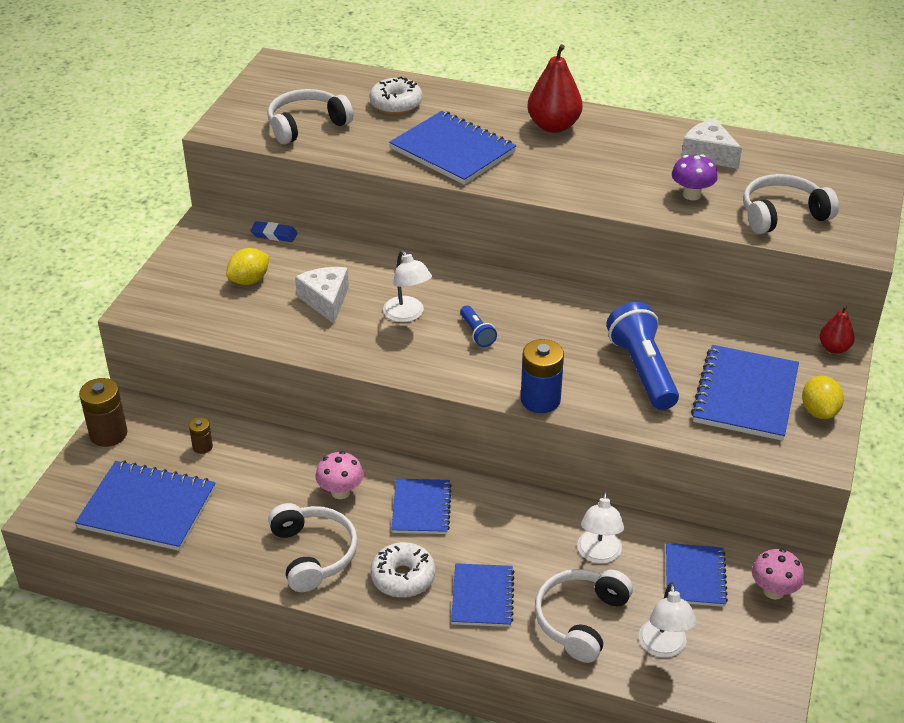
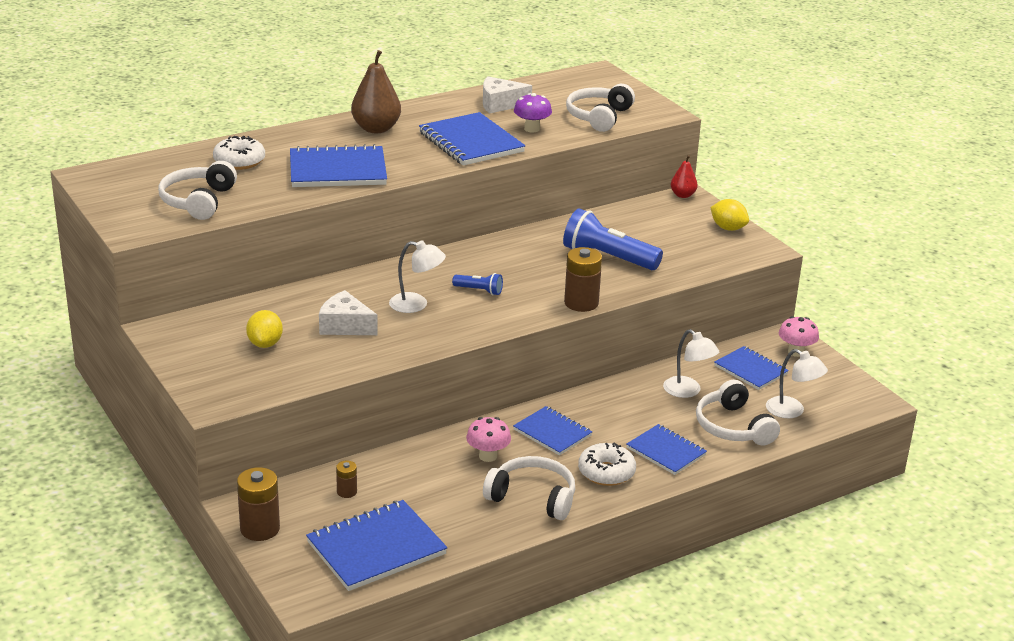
camera: 50 degrees left, 10 degrees down
blue eraser [250,221,298,242] -> none
blue battery [521,339,564,413] -> brown battery [564,247,602,312]
red pear [527,44,583,133] -> brown pear [351,50,401,133]
blue notebook [691,345,799,441] -> blue notebook moved to [419,112,525,166]

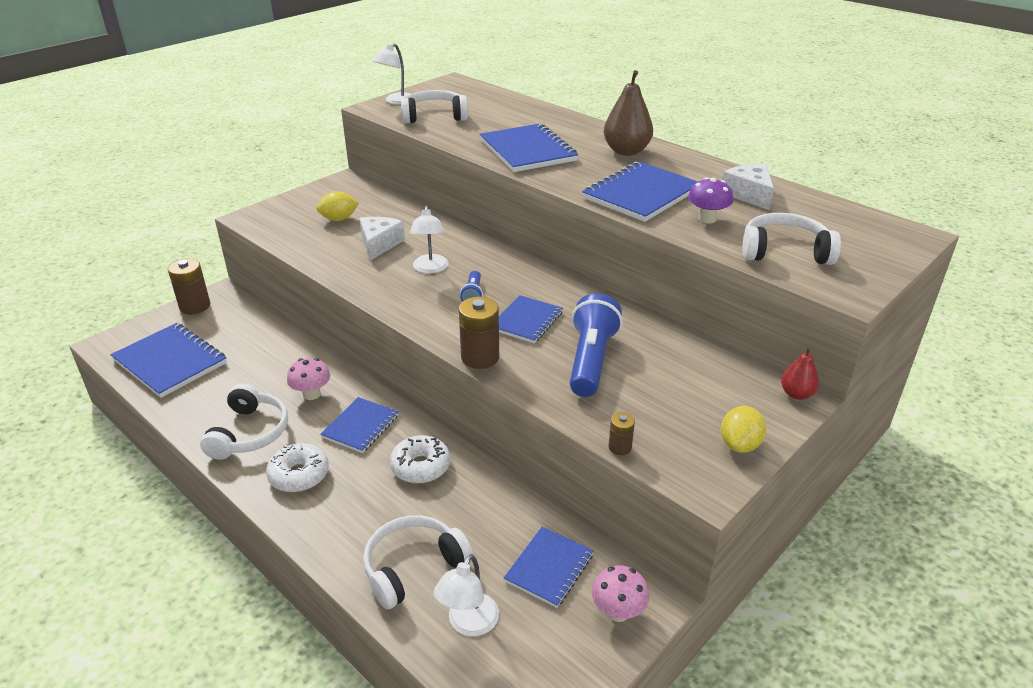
camera: 75 degrees right, 5 degrees up
white donut [213,136,265,170] -> white donut moved to [390,435,450,484]
brown battery [336,461,357,498] -> brown battery moved to [609,412,635,455]
blue notebook [626,424,707,475] -> blue notebook moved to [499,295,563,344]
white lamp [663,329,719,398] -> white lamp moved to [372,43,411,105]

